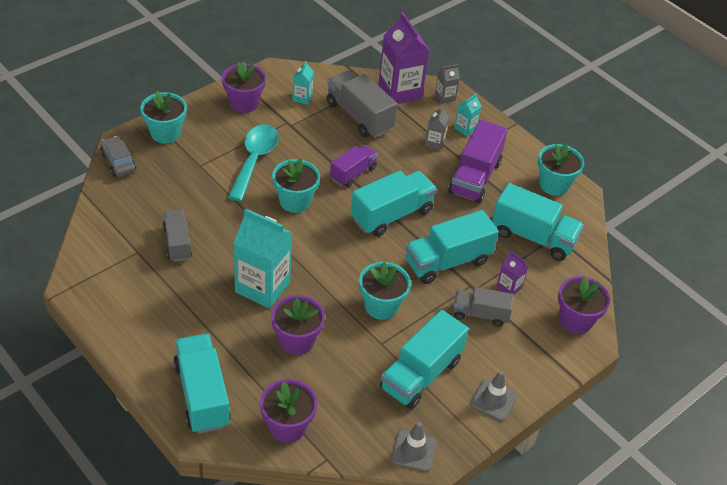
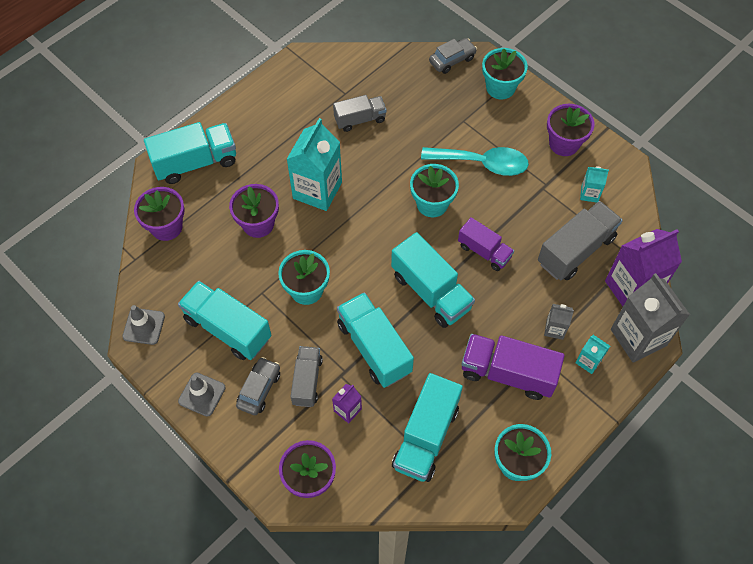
camera: 90 degrees right, 15 degrees up
grey carton [435,64,460,104] -> grey carton [611,273,690,362], size x2.11
none -> grey car [236,357,280,415]

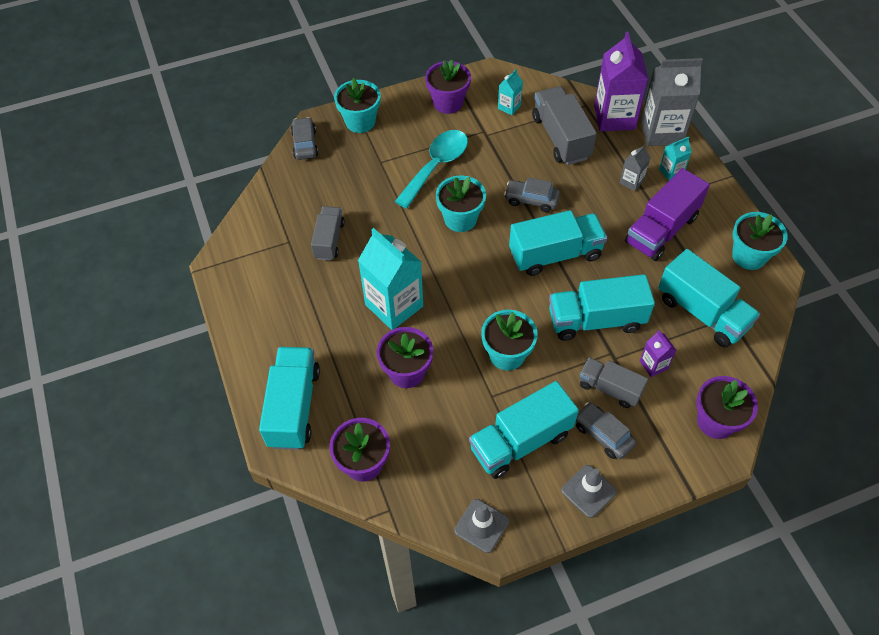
camera: 65 degrees left, 5 degrees down
purple truck [458,217,514,271] -> grey car [504,177,560,212]

